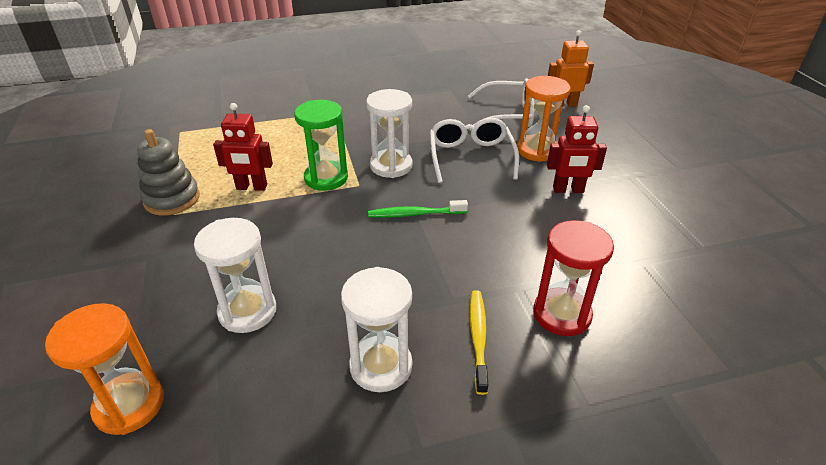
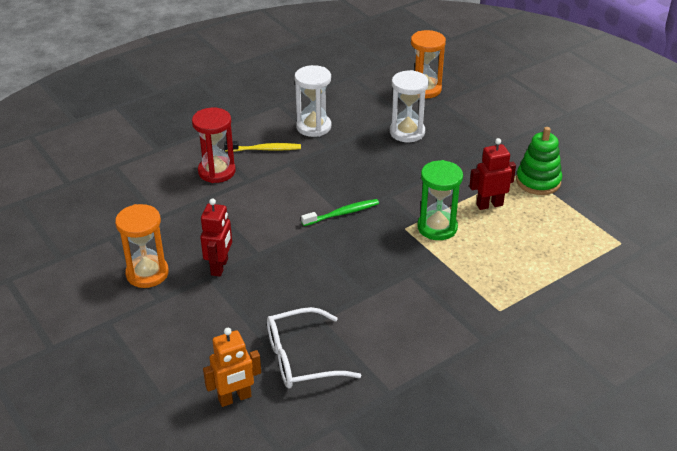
camera: 160 degrees right, 0 degrees up
grey stacking toy [137,129,200,216] -> green stacking toy [516,127,562,195]
white hourglass [366,89,412,178] -> none
white glasses [430,118,519,183] -> none
yellow toothbrush [470,290,488,395] -> yellow toothbrush turned 75 degrees counterclockwise [224,141,301,152]
orange hourglass [517,76,571,162] -> orange hourglass moved to [115,204,169,288]
red robot [547,105,607,193] -> red robot turned 120 degrees clockwise [200,198,232,277]

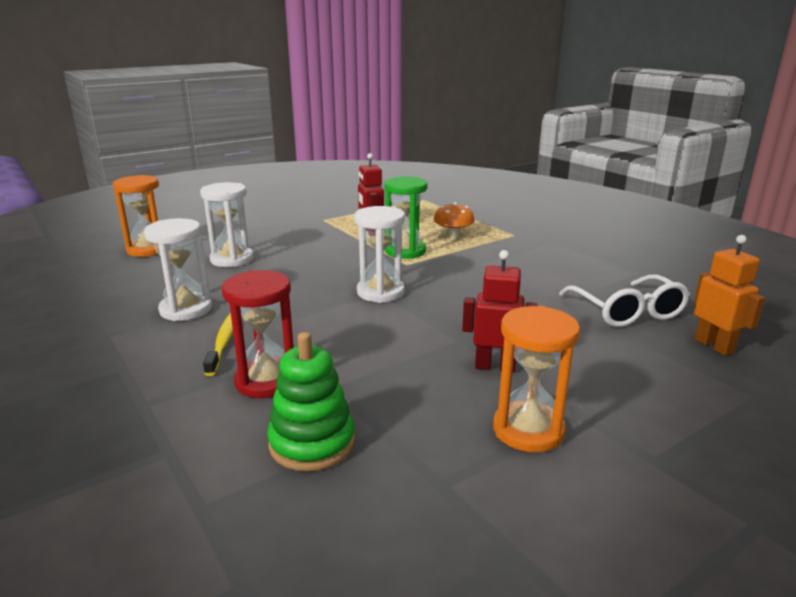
camera: 90 degrees left, 15 degrees down
green toothbrush [301,199,379,226] -> white hourglass [354,206,405,303]
green stacking toy [516,127,562,195] -> green stacking toy moved to [267,332,355,471]
none -> orange mushroom [433,202,475,238]

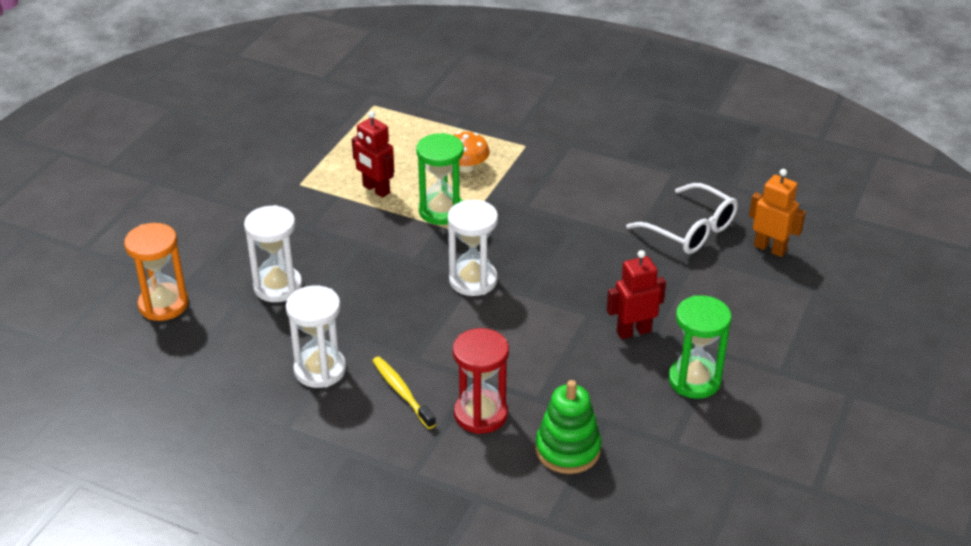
camera: 30 degrees left, 15 degrees up
orange hourglass [493,306,580,453] -> green hourglass [669,295,731,399]

